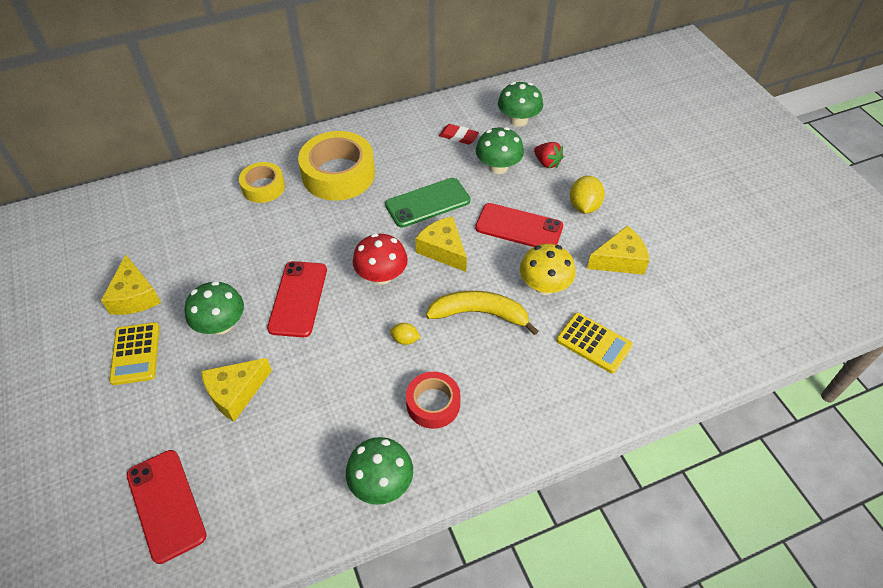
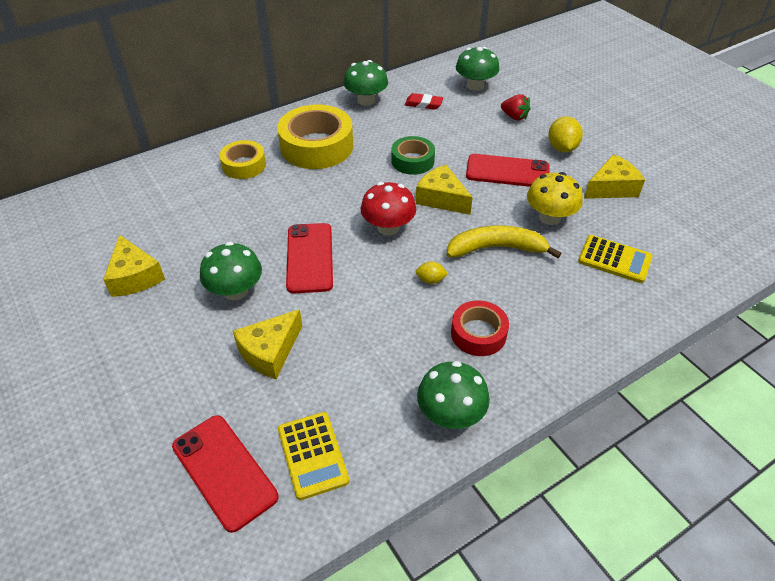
camera: 10 degrees left, 5 degrees down
yellow calculator [109,322,160,385] -> yellow calculator moved to [278,412,349,500]
green phone [385,178,470,228] -> green tape [391,136,435,175]
green mushroom [476,127,524,174] -> green mushroom moved to [343,60,388,106]

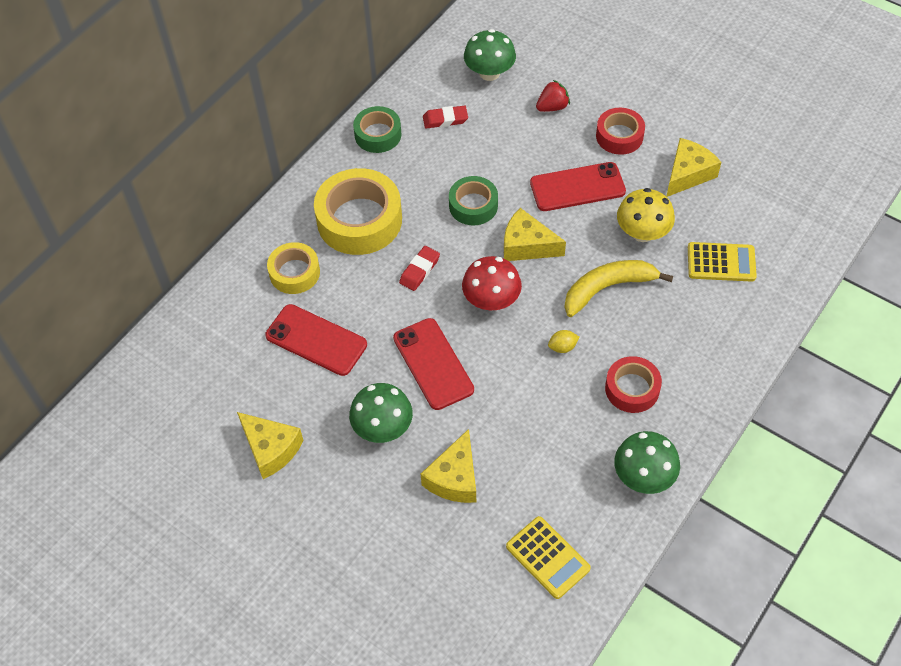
camera: 20 degrees left, 10 degrees up
red phone [172,415,279,533] -> red phone moved to [265,304,367,376]
green mushroom [343,60,388,106] -> green tape [353,106,402,153]
red strawberry [501,94,530,121] -> red strawberry turned 45 degrees counterclockwise [536,80,570,112]
yellow lemon [548,116,583,152] -> red tape [596,108,645,155]
none -> red eraser [399,246,440,291]

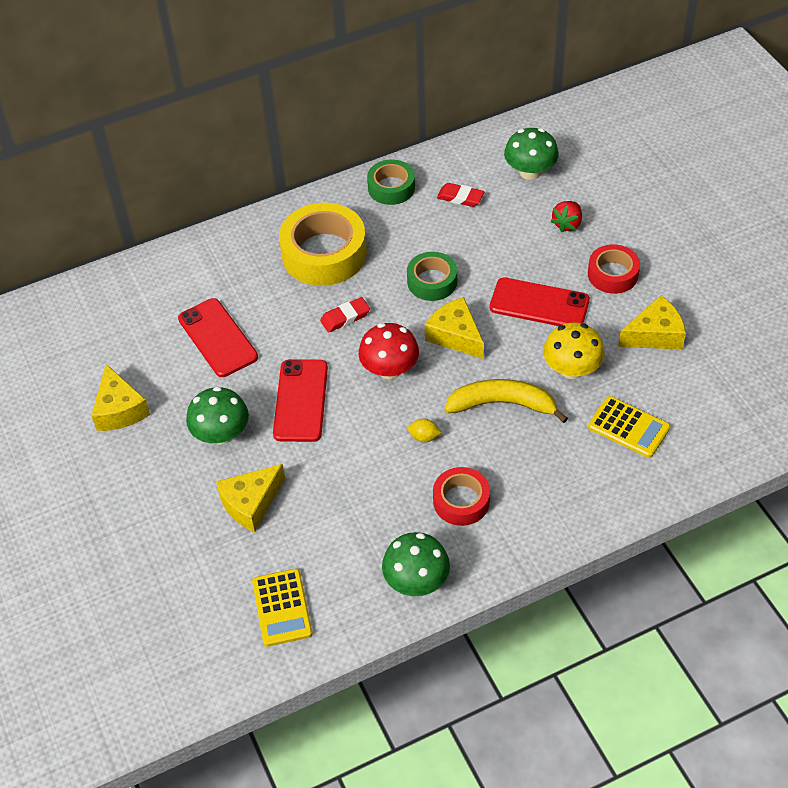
camera: 30 degrees right, 5 degrees down
yellow tape [267,242,320,294] -> none
red strawberry [536,80,570,112] -> red strawberry turned 120 degrees clockwise [551,201,582,232]

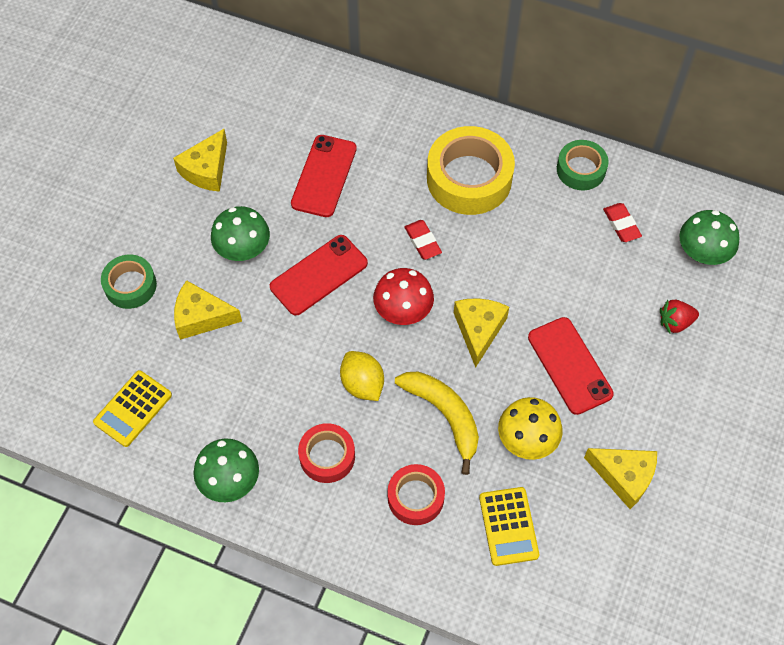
camera: 45 degrees right, 10 degrees up
red eraser [320,297,370,333] -> red eraser turned 45 degrees clockwise [404,220,442,260]
green tape [407,252,457,301] -> green tape moved to [101,255,157,309]
yellow lemon [408,418,441,442] -> yellow lemon [340,351,384,401], size x1.79
red tape [588,244,640,294] -> red tape moved to [388,464,445,525]

